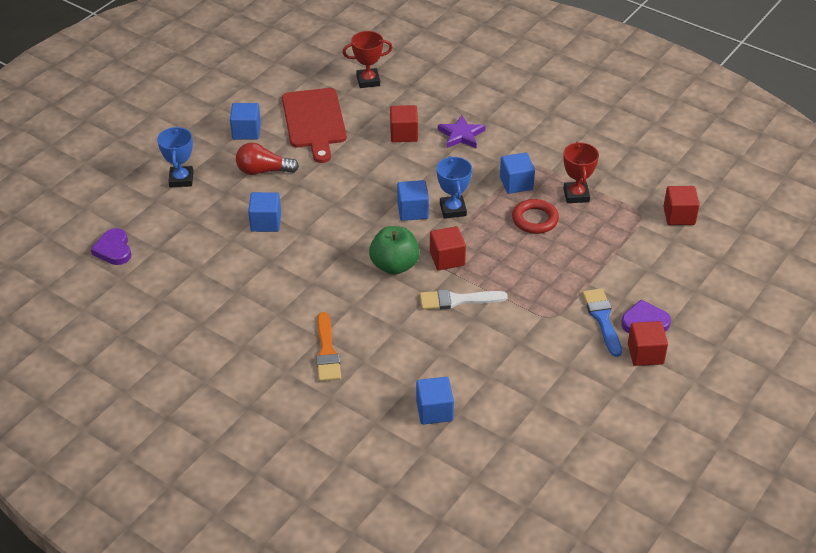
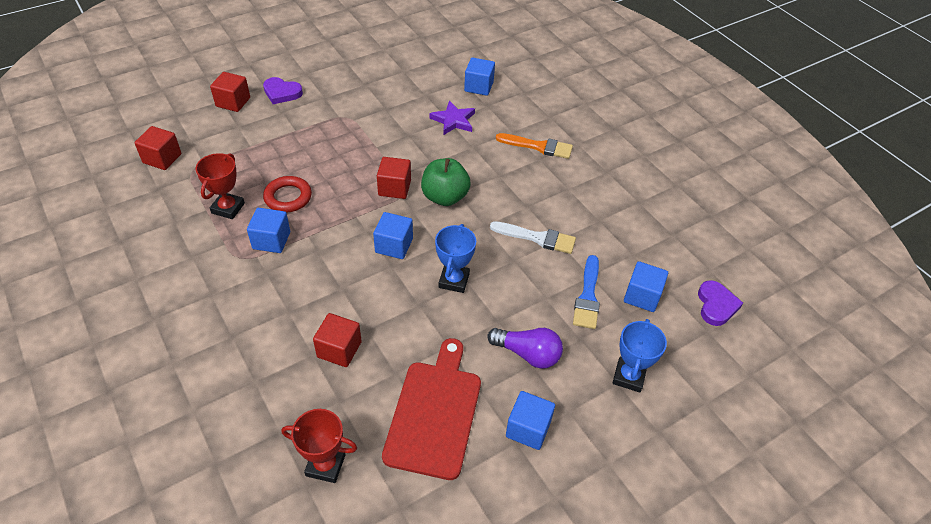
camera: 160 degrees left, 5 degrees up
red light bulb [236,143,299,175] -> purple light bulb [488,328,563,369]
blue cube [248,192,281,232] -> blue cube moved to [624,261,668,312]
orange brush [316,312,341,381] -> orange brush turned 90 degrees clockwise [496,133,573,159]
white brush [420,289,508,310] -> white brush moved to [490,221,576,254]
blue trophy [436,156,472,219] -> blue trophy moved to [435,224,476,293]
purple star [438,115,485,149] -> purple star moved to [430,101,475,135]
blue brush [582,288,622,357] -> blue brush moved to [573,255,600,329]
red cube [628,321,668,366] -> red cube moved to [210,72,250,112]

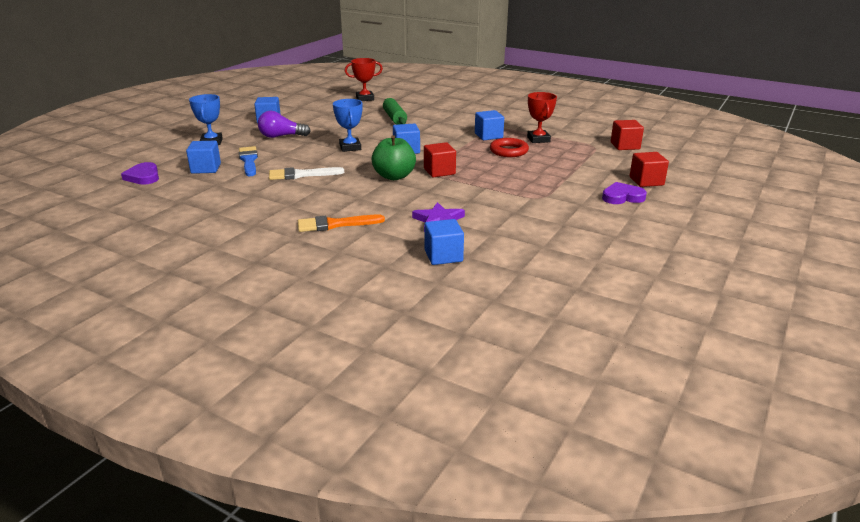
camera: 155 degrees right, 20 degrees down
red cube [313,313,362,367] -> green rolling pin [383,98,407,125]
red cutting board [382,338,481,480] -> none

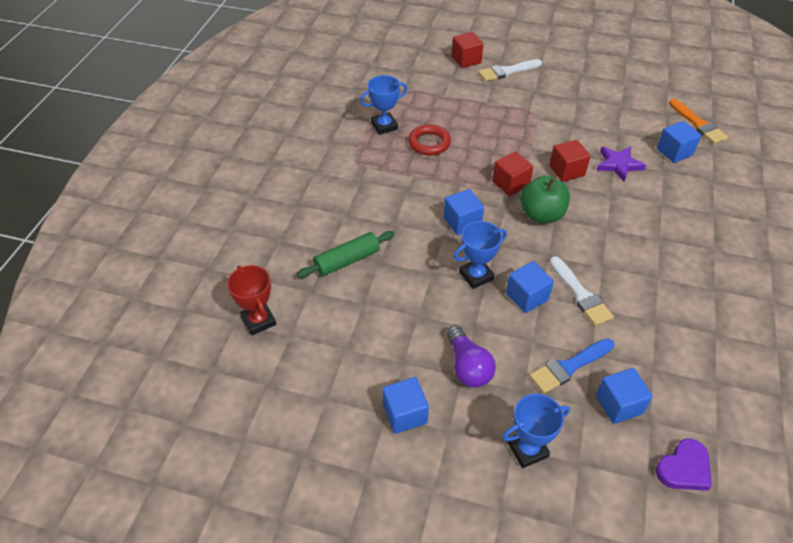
camera: 105 degrees left, 20 degrees up
orange brush [298,215,385,232] -> orange brush moved to [669,99,728,144]
blue cube [475,110,504,140] -> blue cube moved to [506,261,554,313]
red trophy [527,92,557,143] -> blue trophy [360,75,407,135]
purple heart [602,182,647,204] -> white brush [478,59,542,82]
red cube [611,120,644,150] -> red cube moved to [549,140,591,182]

